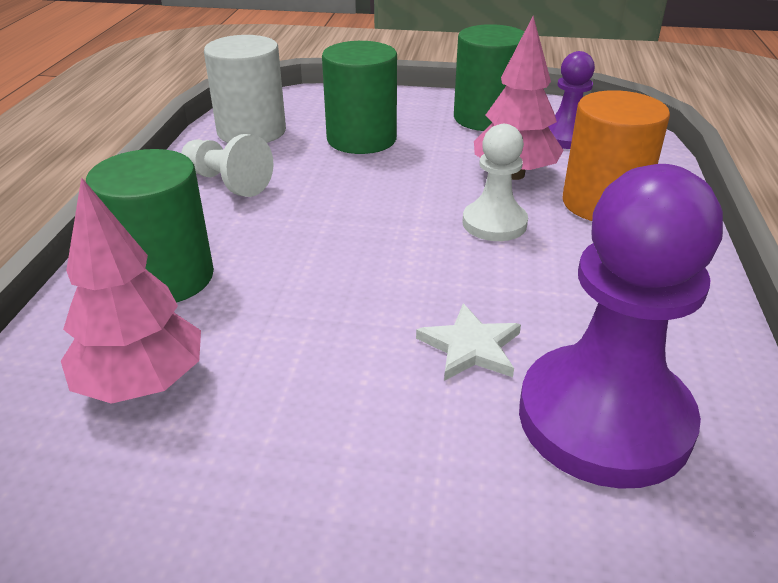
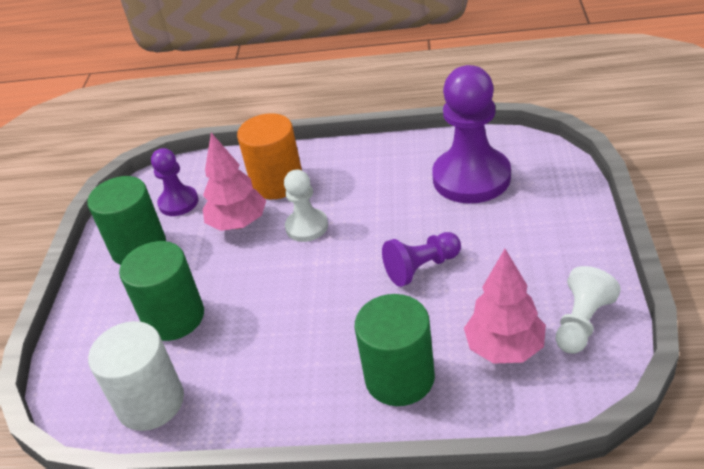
camera: 90 degrees left, 5 degrees up
white pawn [181,134,274,197] -> white pawn moved to [556,266,621,354]
white star [416,303,521,381] -> none
none -> purple pawn [382,232,461,287]

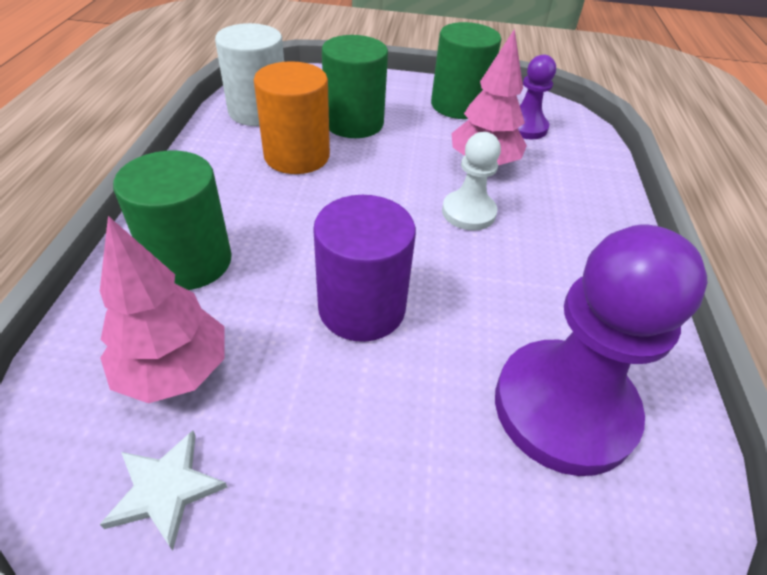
camera: 85 degrees right, 5 degrees up
orange cylinder [237,113,302,199] -> orange cylinder moved to [254,61,330,174]
purple pawn [382,232,461,287] -> purple cylinder [313,195,416,342]
white pawn [556,266,621,354] -> white star [99,430,228,550]

